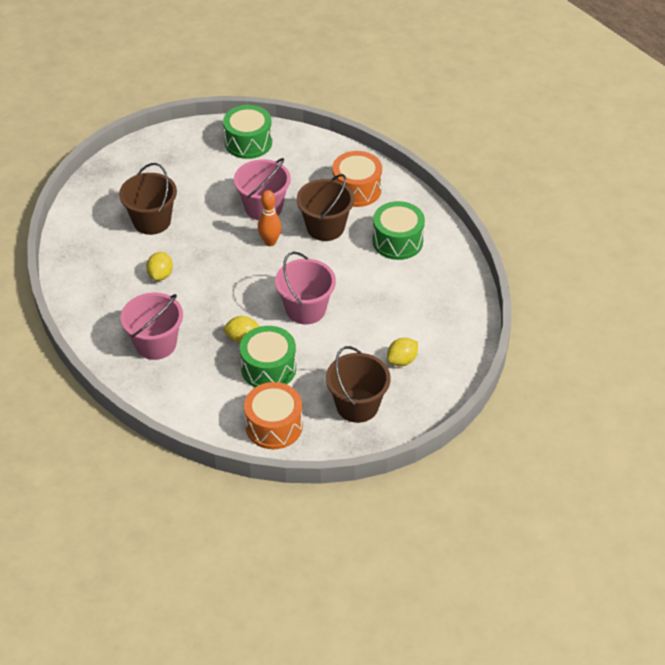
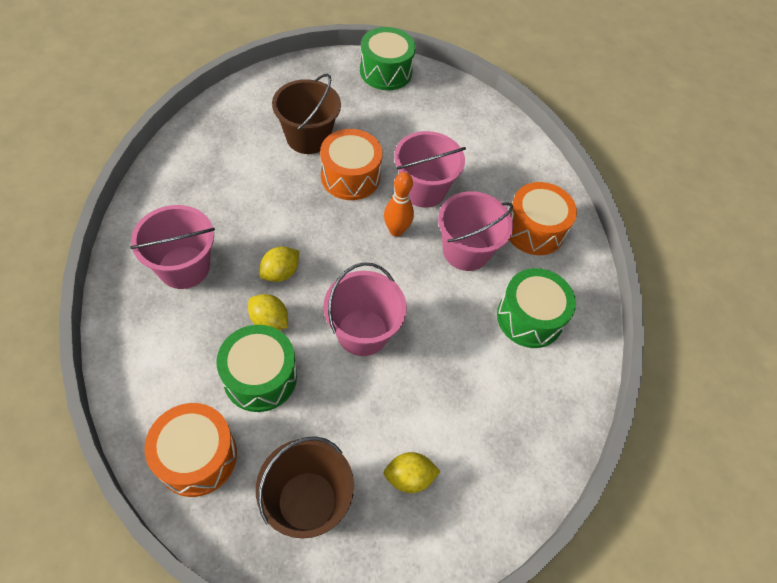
camera: 30 degrees right, 10 degrees up
yellow lemon [146,252,173,281] -> yellow lemon moved to [259,246,299,282]
green drum [223,105,272,159] -> green drum moved to [360,27,416,90]
brown bucket [297,174,354,241] -> pink bucket [438,191,513,271]
none -> orange drum [320,129,383,200]

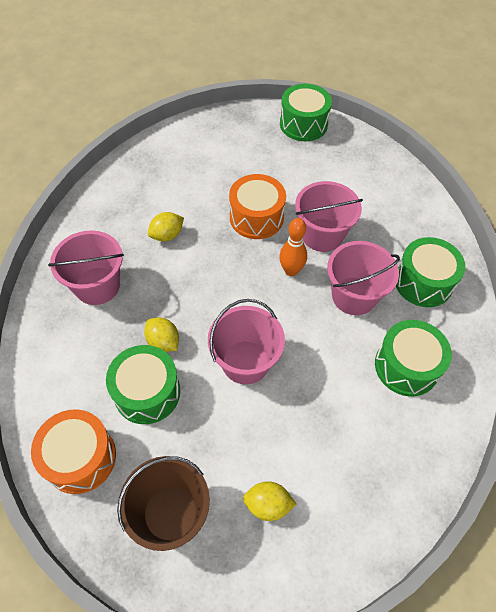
camera: 15 degrees right, 0 degrees up
yellow lemon [259,246,299,282] -> yellow lemon moved to [148,212,184,241]
brown bucket [272,74,341,154] -> none
orange drum [509,182,577,255] -> green drum [396,237,466,307]

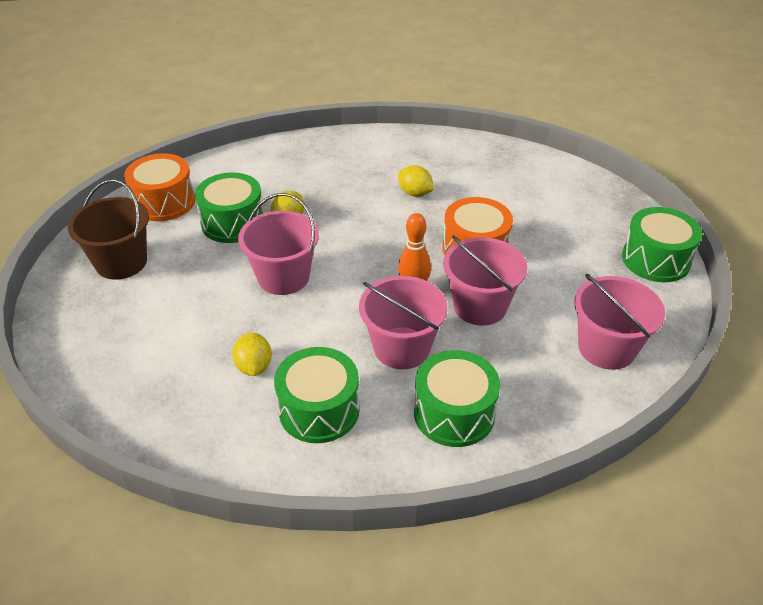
camera: 75 degrees right, 15 degrees down
pink bucket [48,230,124,305] -> pink bucket moved to [574,274,665,370]
yellow lemon [243,481,297,521] -> yellow lemon moved to [232,333,272,376]

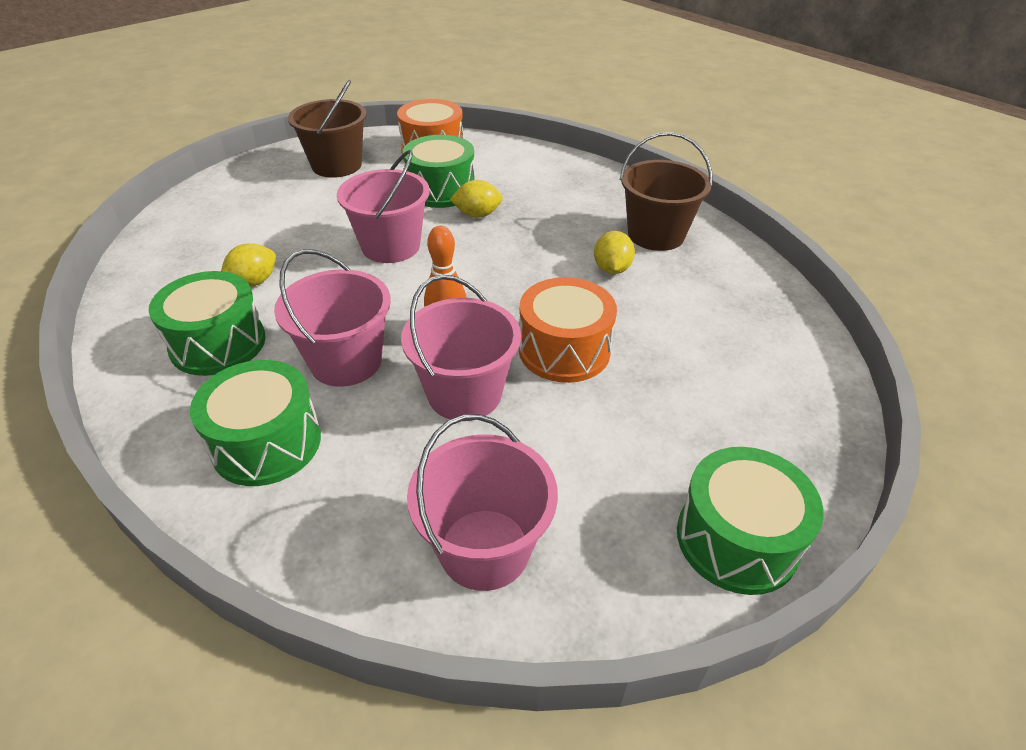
camera: 55 degrees right, 0 degrees up
none -> brown bucket [620,132,713,251]

